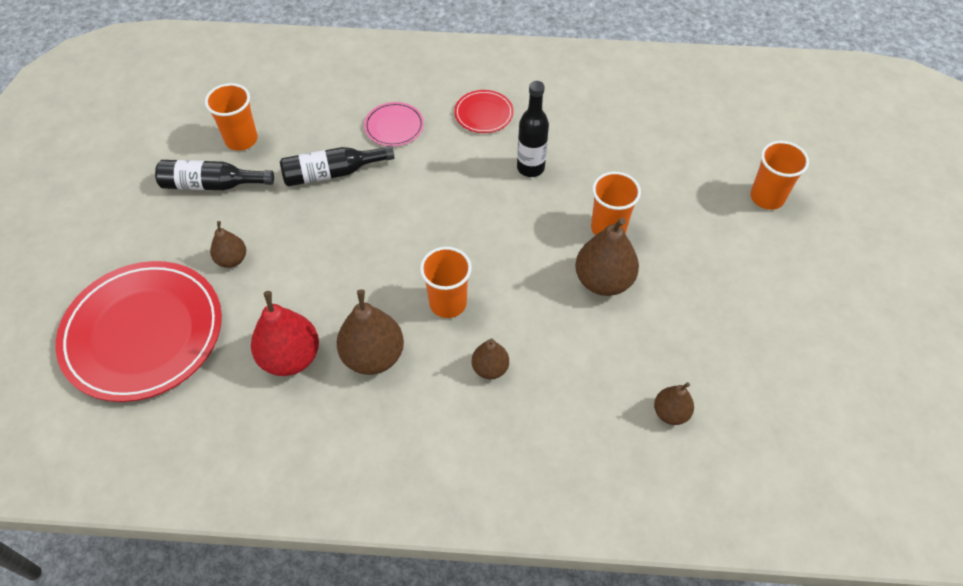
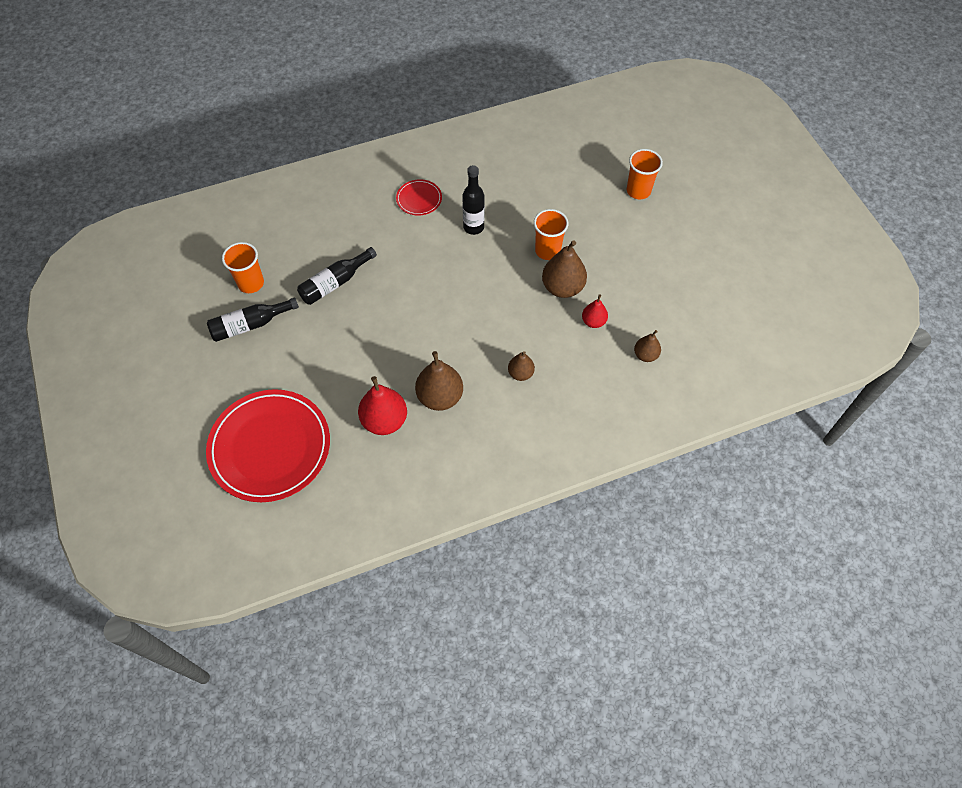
camera: 25 degrees left, 5 degrees up
brown pear [210,221,246,268] -> none
pink plate [364,102,424,146] -> none
orange cup [420,247,472,318] -> none
none -> red pear [582,294,608,328]

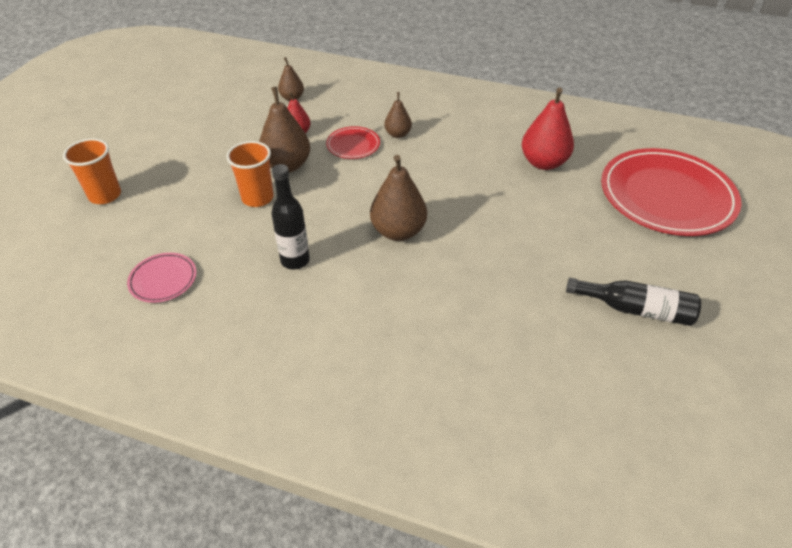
camera: 140 degrees left, 15 degrees down
orange cup [222,242,264,293] -> none
black bottle [297,247,377,305] -> none
red plate [396,179,442,216] -> red plate moved to [326,126,380,159]
brown pear [415,351,463,411] -> brown pear moved to [370,155,427,241]
none -> pink plate [127,253,196,303]

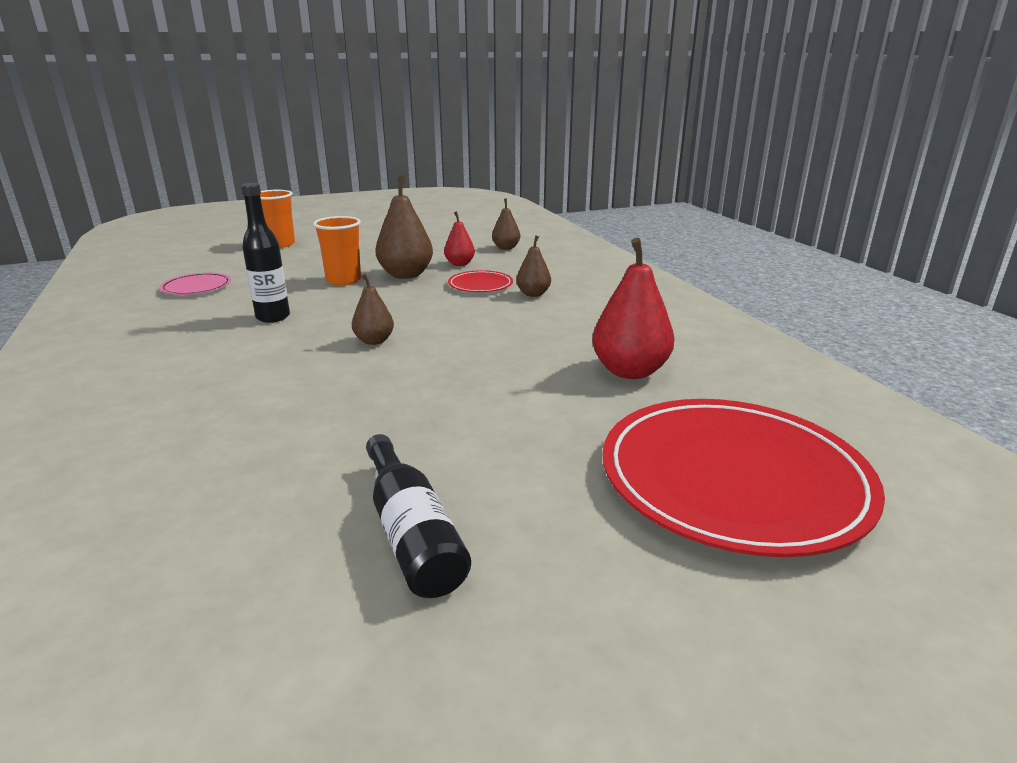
camera: 50 degrees right, 20 degrees down
brown pear [370,155,427,241] -> brown pear [352,274,394,345], size x0.57

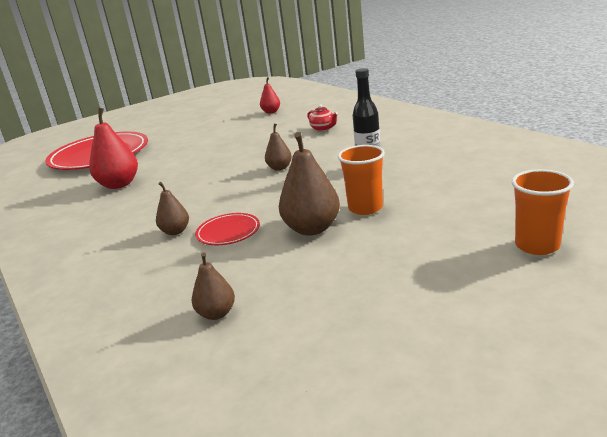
camera: 170 degrees right, 0 degrees up
pink plate [160,273,231,295] -> none
black bottle [366,434,471,598] -> none
red pear [444,211,475,266] -> red pear moved to [260,77,280,114]
none -> red teapot [307,104,338,131]

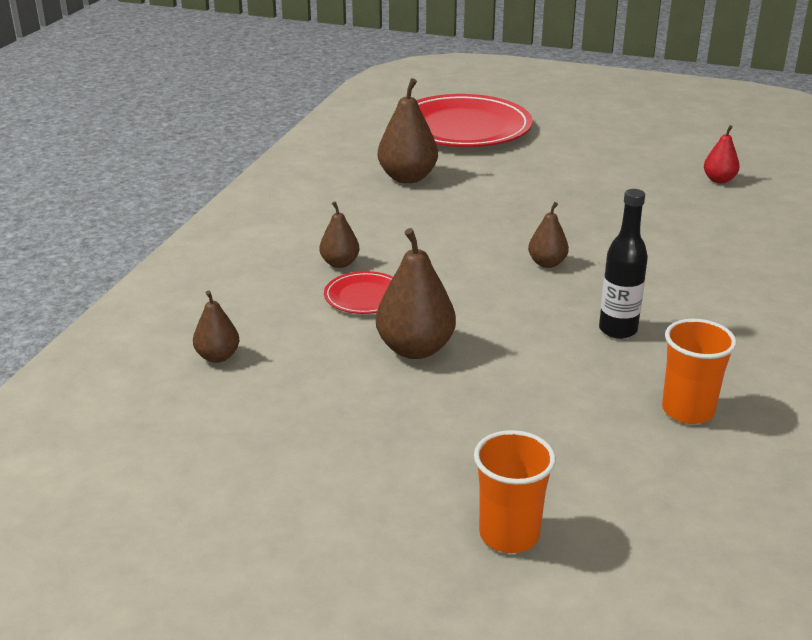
camera: 50 degrees right, 5 degrees up
red pear [89,108,138,189] -> brown pear [378,78,438,183]
red teapot [307,104,338,131] -> none
orange cup [338,145,385,215] -> orange cup moved to [662,319,737,424]

